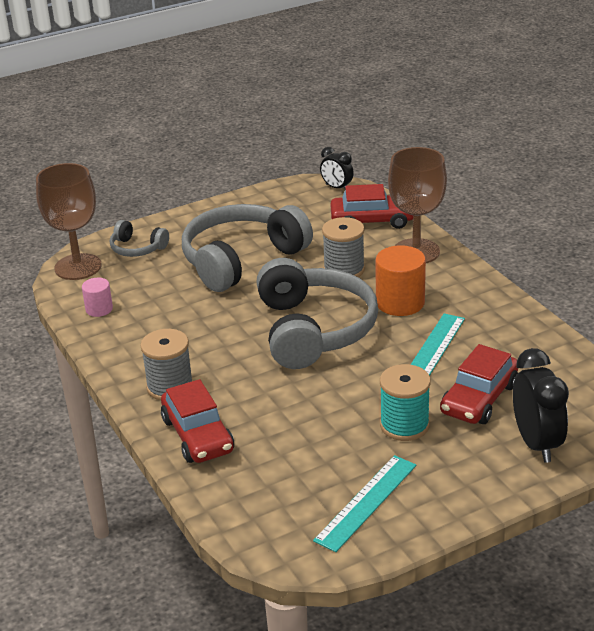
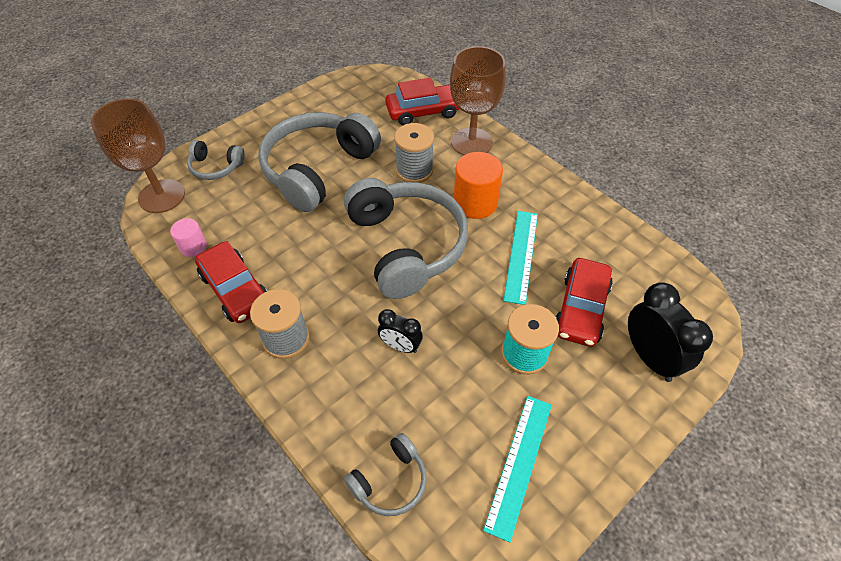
camera: 15 degrees left, 20 degrees up
red car [161,379,234,463] -> red car moved to [195,241,267,323]
black clock [320,147,354,188] -> black clock moved to [378,309,423,353]
none -> grey headphones [344,433,427,516]

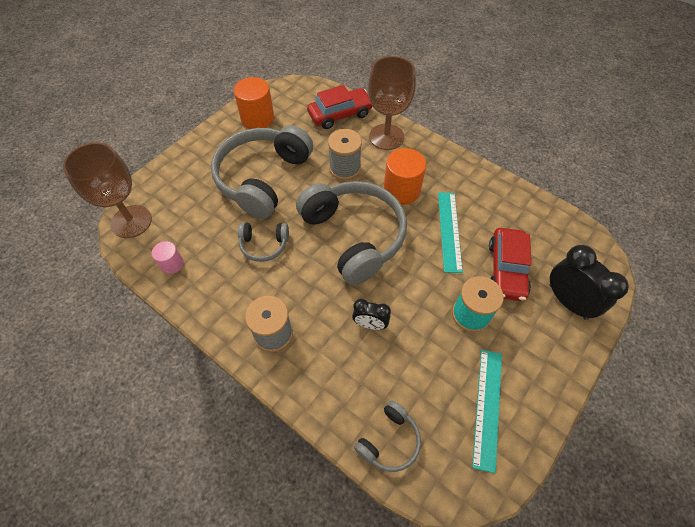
camera: 10 degrees left, 5 degrees up
grey headphones [187,140,245,180] -> grey headphones moved to [238,223,289,262]
red car [195,241,267,323] -> none
none -> orange cylinder [234,77,274,129]

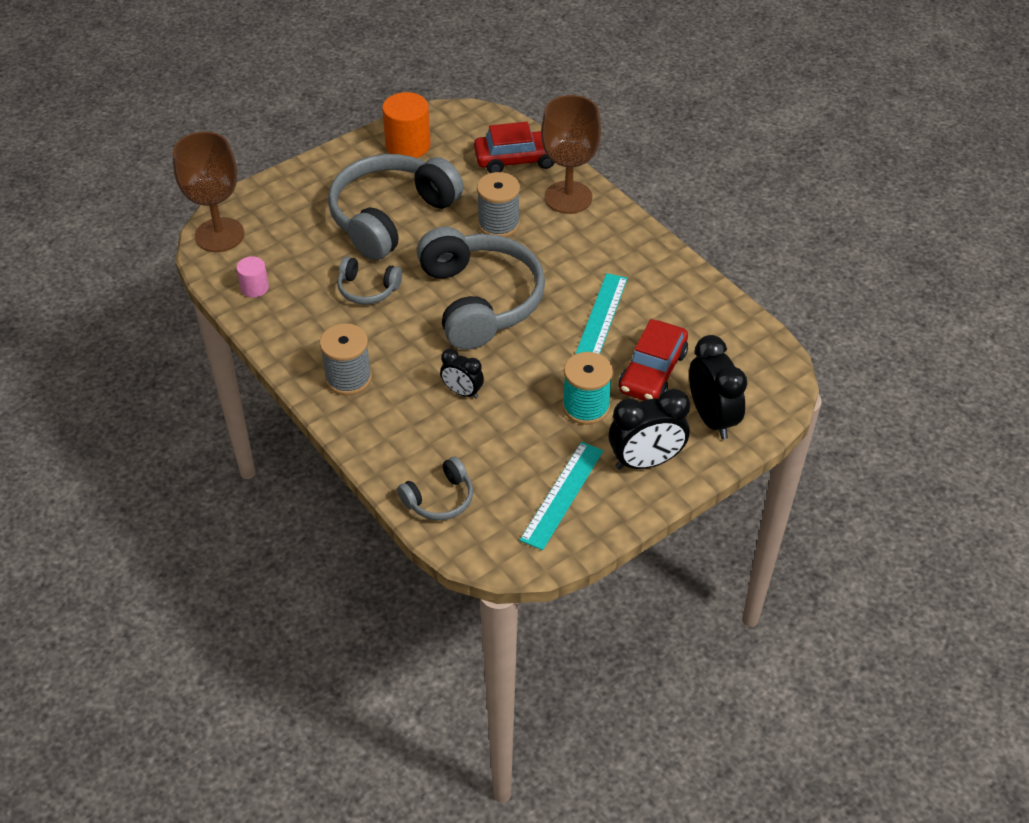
camera: 15 degrees right, 10 degrees down
orange cylinder [384,148,426,204] -> none
none -> black clock [608,389,690,470]

